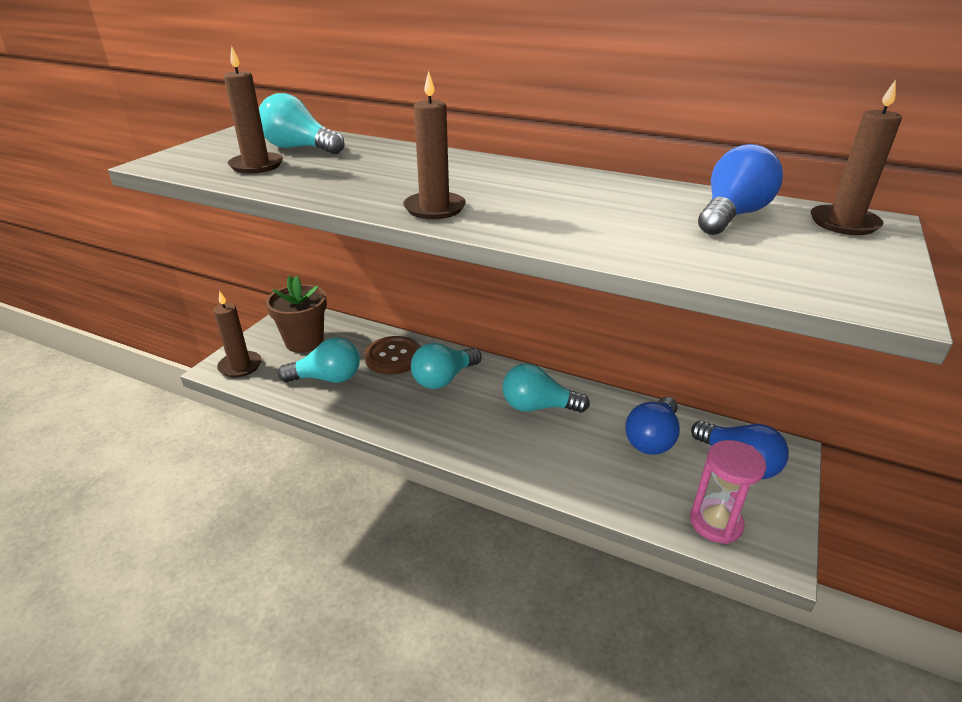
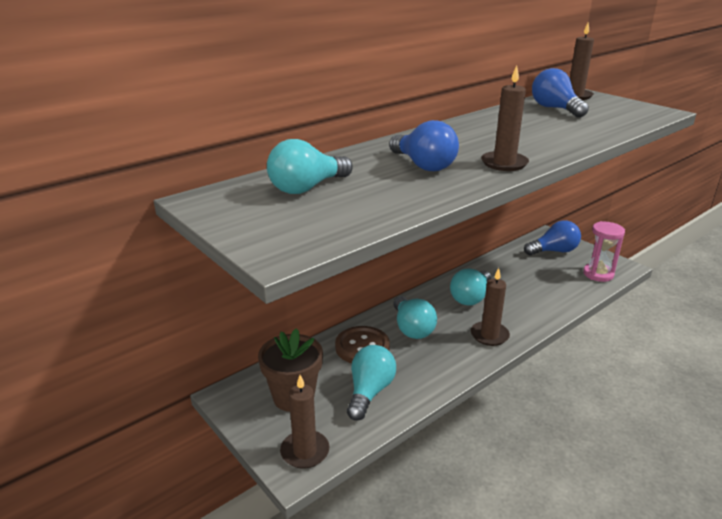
camera: 65 degrees left, 5 degrees down
brown candle [224,46,283,174] -> brown candle moved to [471,268,510,346]
blue light bulb [625,397,680,455] -> blue light bulb moved to [389,120,459,171]

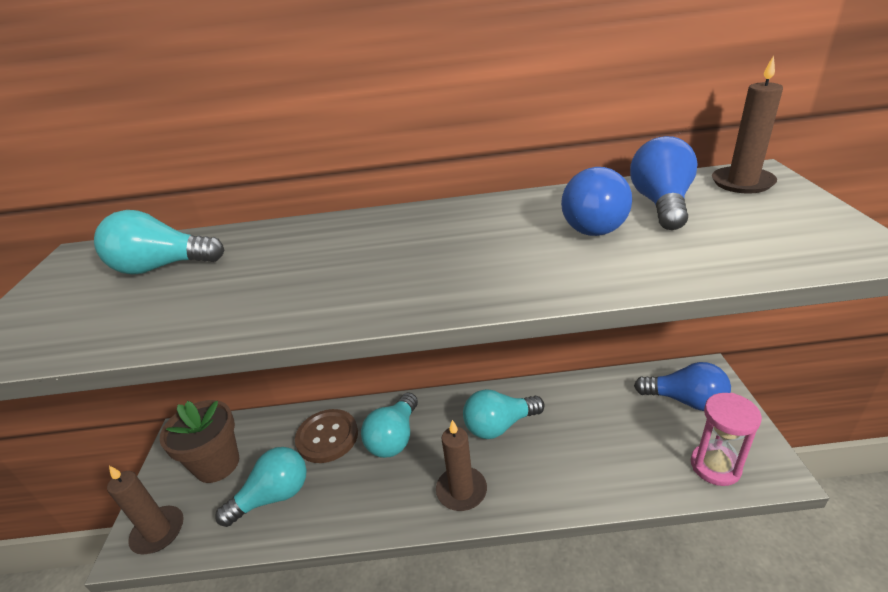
camera: 40 degrees right, 5 degrees up
blue light bulb [389,120,459,171] -> blue light bulb moved to [561,167,632,236]
brown candle [481,66,529,171] -> none

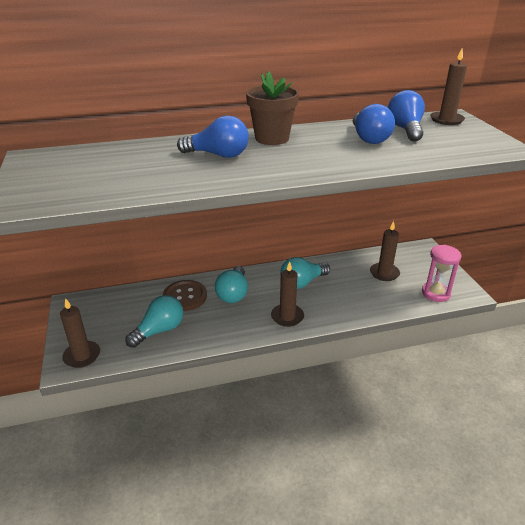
camera: 15 degrees left, 0 degrees up
turquoise light bulb [94,210,225,274] -> none
brown flower pot [160,400,239,483] -> brown flower pot moved to [246,71,299,145]
blue light bulb [634,362,731,411] -> blue light bulb moved to [177,116,249,158]
none -> brown candle [370,221,400,281]

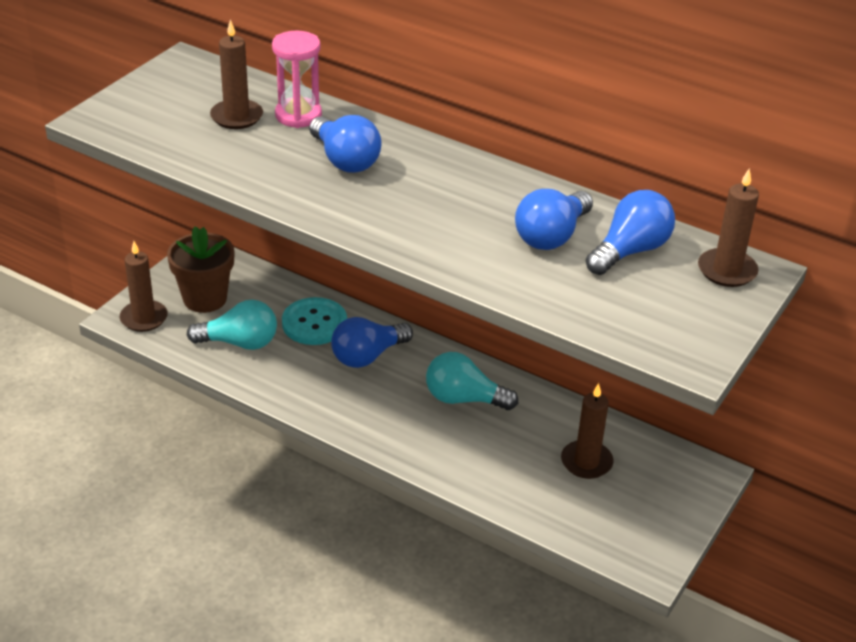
camera: 45 degrees right, 5 degrees up
brown button [163,280,207,311] -> turquoise button [282,297,347,345]
turquoise light bulb [215,266,248,303] -> blue light bulb [331,317,413,368]
brown flower pot [246,71,299,145] -> brown flower pot moved to [167,226,234,313]
brown candle [271,261,304,327] -> brown candle moved to [210,19,263,129]
pink hourglass [422,245,461,302] -> pink hourglass moved to [272,31,322,128]

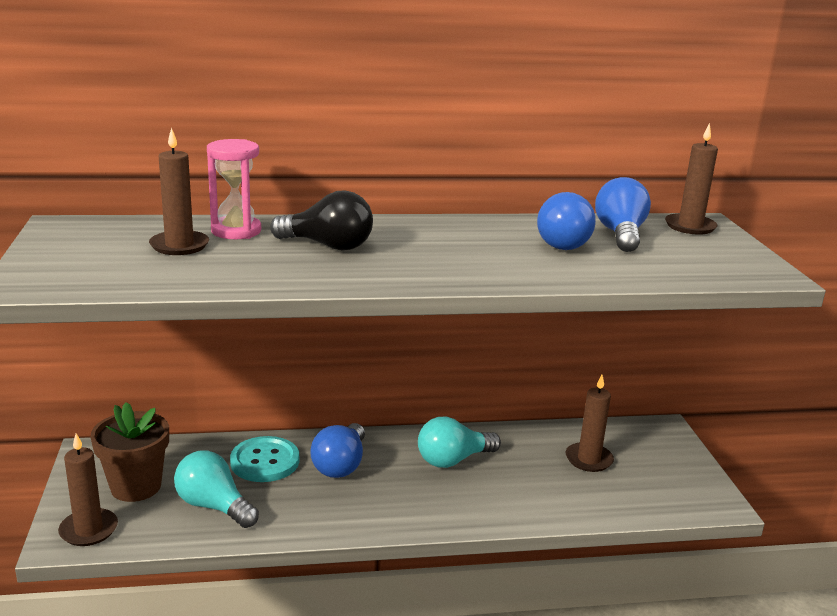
camera: 40 degrees left, 15 degrees down
turquoise light bulb [187,300,277,350] -> turquoise light bulb turned 105 degrees counterclockwise [174,451,259,528]
blue light bulb [309,115,381,173] -> black light bulb [270,190,373,250]

